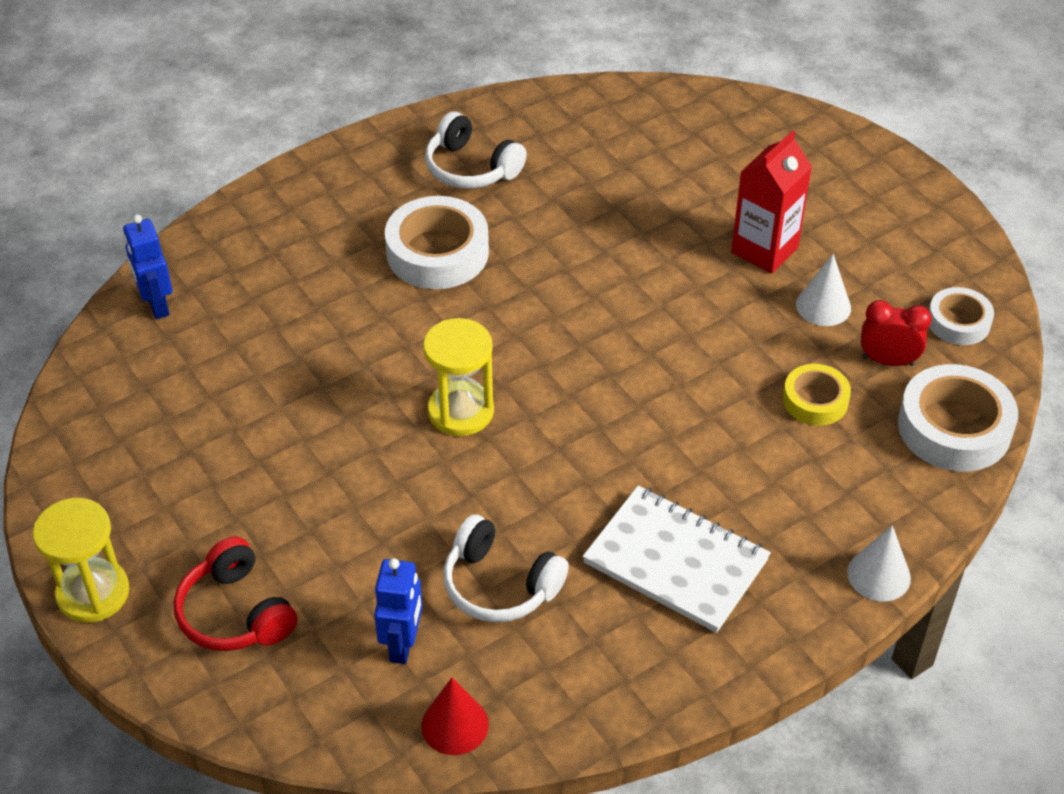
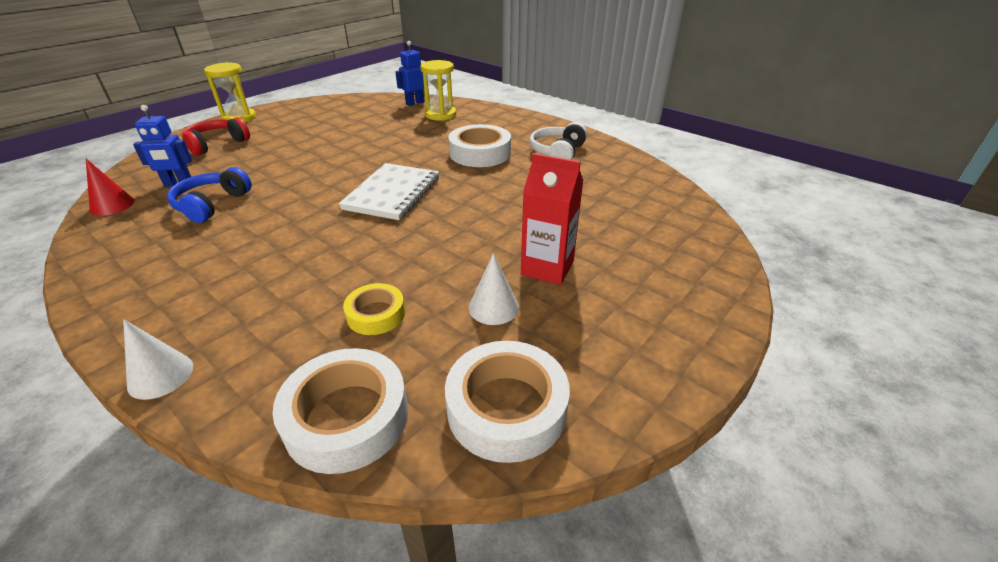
camera: 75 degrees right, 10 degrees down
yellow hourglass [423,318,494,436] -> yellow hourglass moved to [420,60,456,121]
white headphones [443,514,569,623] -> blue headphones [167,167,252,223]
white notebook [583,485,771,633] -> white notebook moved to [339,163,439,220]
red clock [861,300,932,366] -> none
white tape [929,287,994,345] -> white tape [445,341,570,463], size x1.70

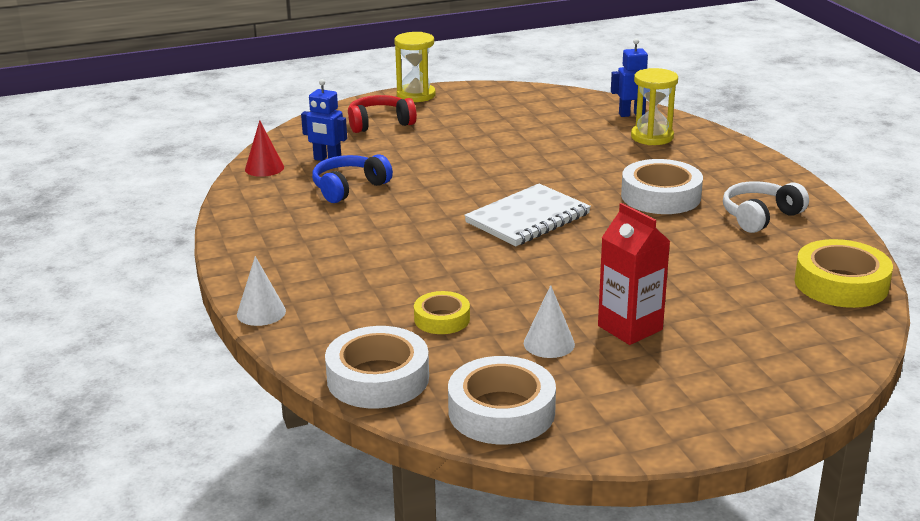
camera: 30 degrees right, 10 degrees down
none -> yellow tape [794,239,893,308]

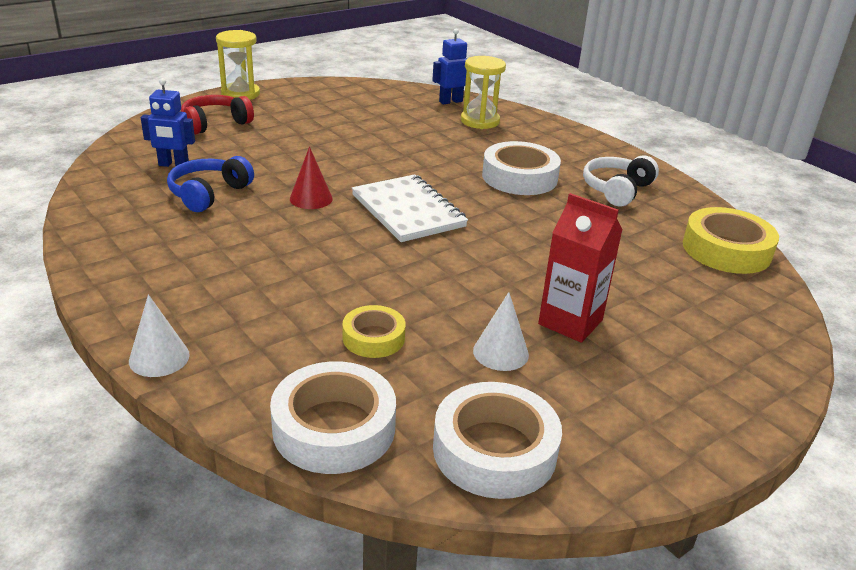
camera: 20 degrees left, 5 degrees up
red cone [245,120,284,177] -> red cone moved to [290,147,333,209]
white notebook [464,184,591,246] -> white notebook turned 60 degrees counterclockwise [352,174,468,242]

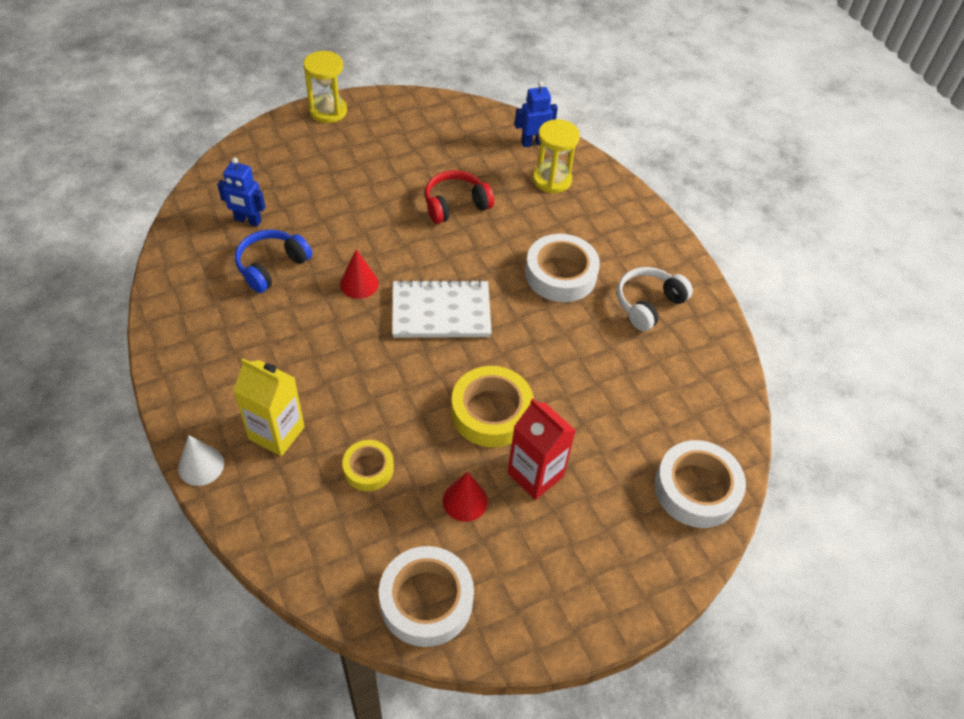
camera: 10 degrees right, 20 degrees up
red headphones [181,95,254,135] -> red headphones moved to [425,171,494,224]
white tape [270,361,396,474] -> white tape moved to [655,440,746,528]
white notebook [352,174,468,242] -> white notebook turned 75 degrees counterclockwise [392,279,492,338]
white cone [473,292,529,371] -> red cone [443,472,488,522]
yellow tape [683,207,779,274] -> yellow tape moved to [451,366,534,447]
none -> yellow carton [233,358,305,456]

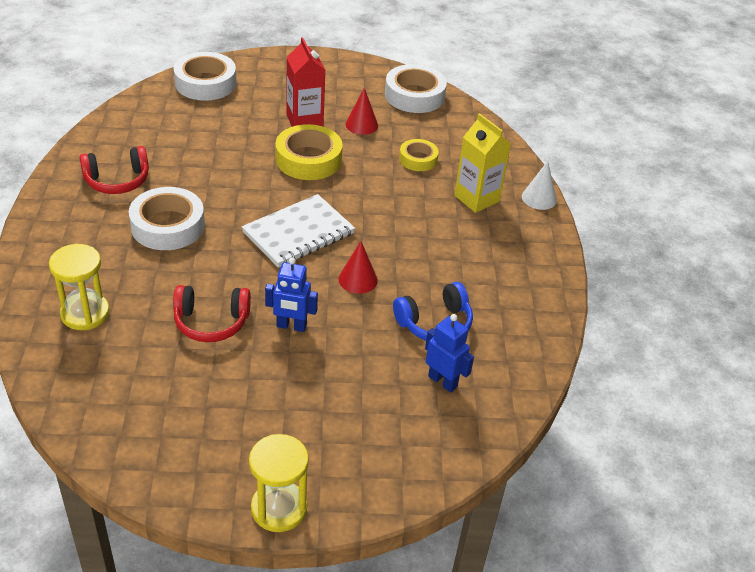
camera: 155 degrees left, 10 degrees down
white notebook [392,279,492,338] -> white notebook turned 60 degrees counterclockwise [242,194,355,268]
blue robot [515,81,558,147] -> blue robot moved to [265,257,318,332]
white headphones [617,267,693,331] -> red headphones [80,146,149,194]

